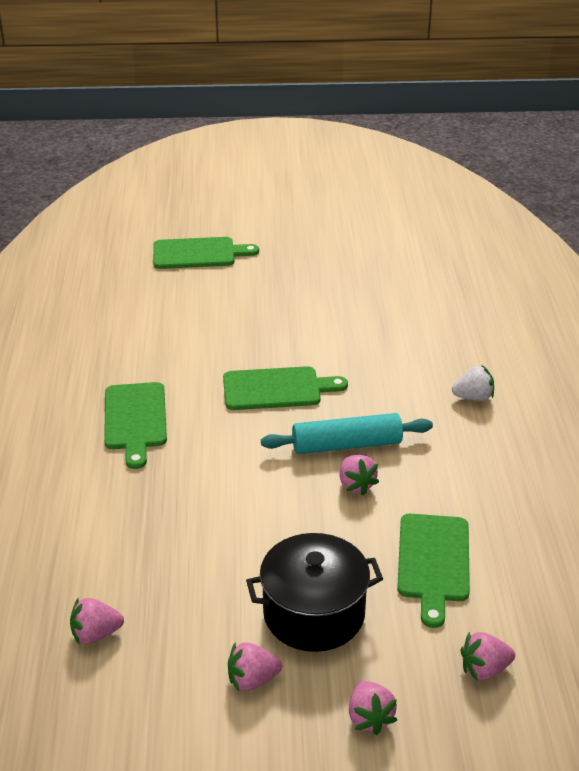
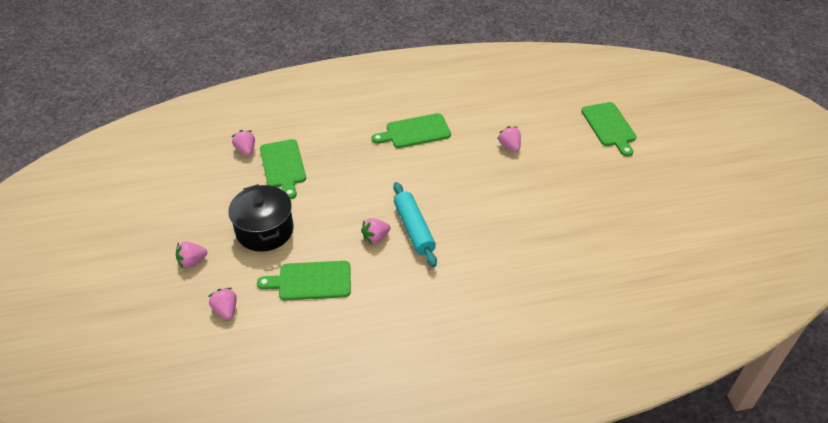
camera: 80 degrees right, 10 degrees up
green cutting board [223,366,348,410] -> green cutting board moved to [260,139,306,199]
pink strawberry [228,642,282,691] -> pink strawberry moved to [498,126,521,152]
white strawberry [452,365,494,401] -> none

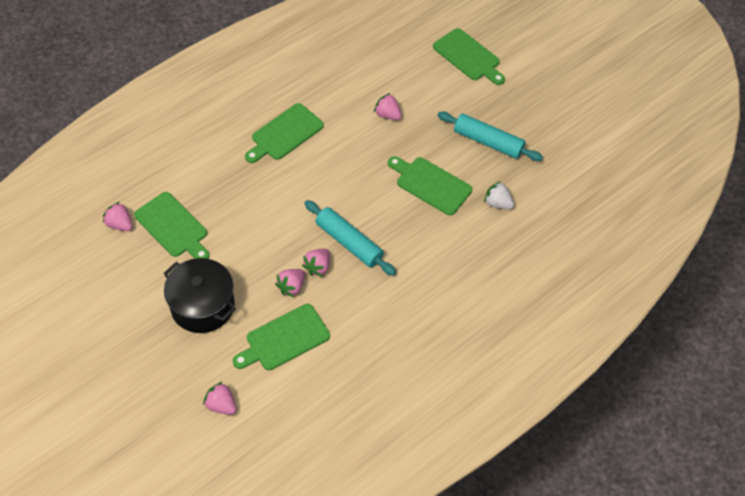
camera: 30 degrees left, 10 degrees up
pink strawberry [176,242,208,268] -> pink strawberry moved to [275,269,305,297]
none -> green cutting board [388,156,472,215]
none -> turquoise rolling pin [438,112,543,161]
none -> white strawberry [484,181,514,209]

